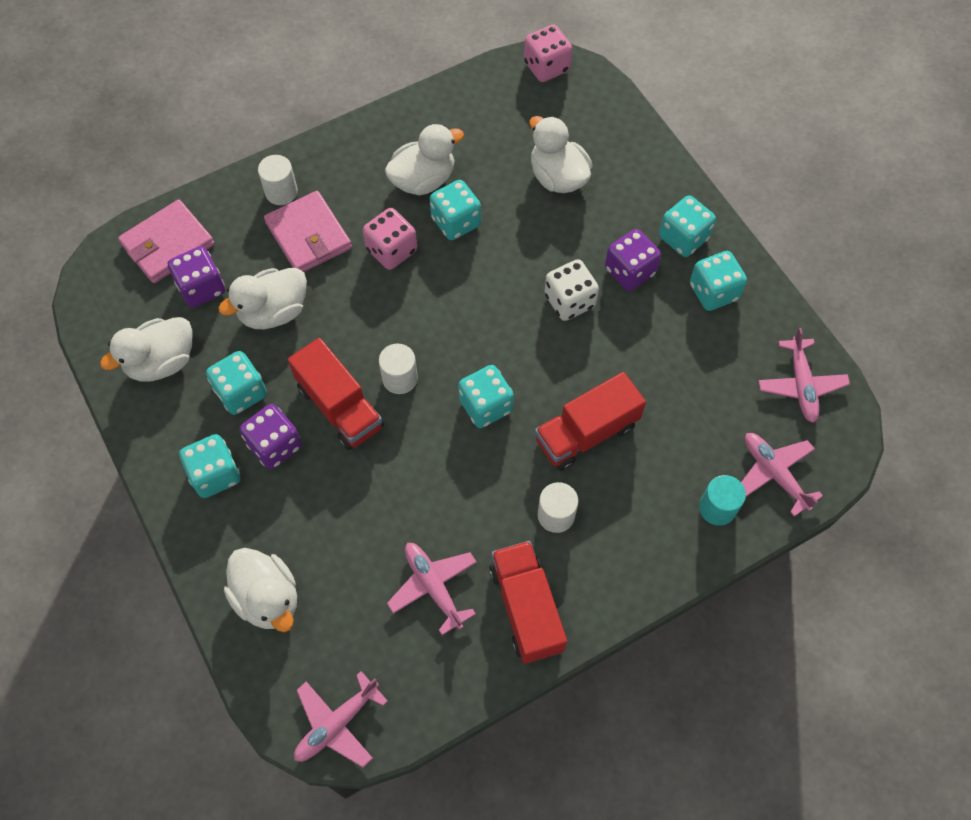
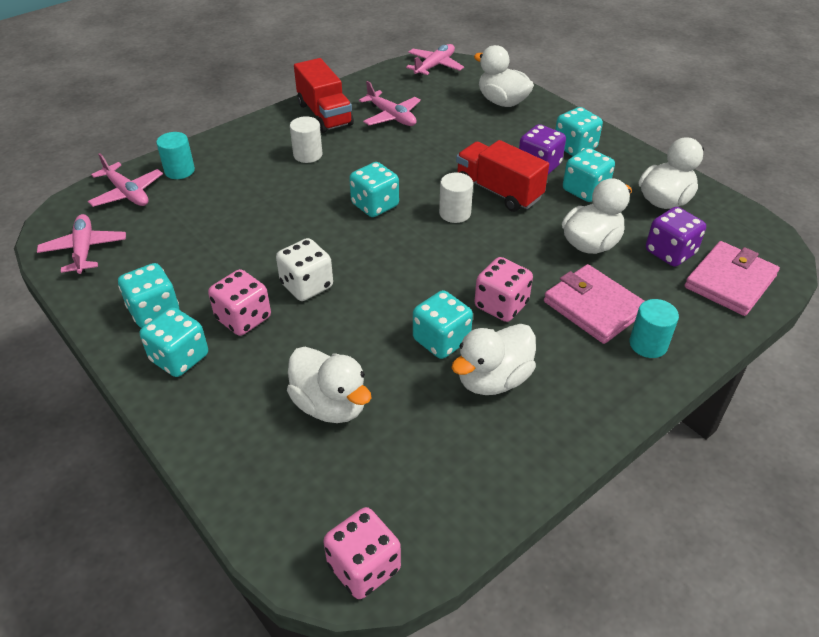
camera: 170 degrees right, 20 degrees down
white cylinder [258,155,298,205] -> turquoise cylinder [629,299,679,358]
red truck [535,372,646,471] -> none
purple dice [605,229,661,291] -> pink dice [208,269,271,336]

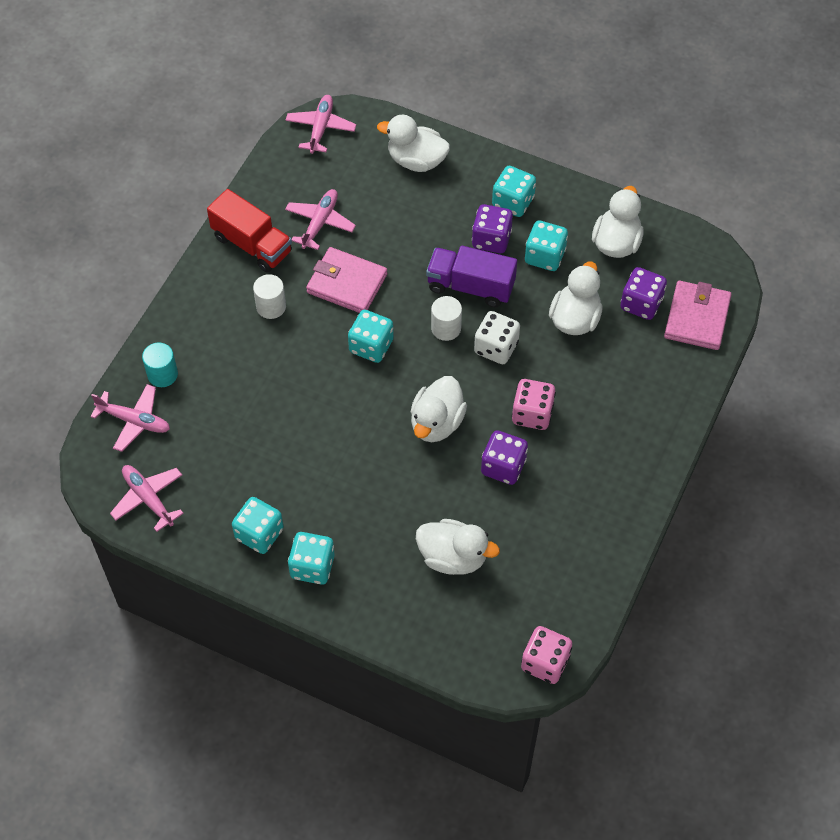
camera: 25 degrees left, 15 degrees up
pink dice [208,269,271,336] -> none
white dice [276,238,333,301] -> white dice moved to [474,311,520,364]
pink plane [359,81,421,126] -> pink plane turned 90 degrees counterclockwise [285,189,356,250]
turquoise dice [413,290,473,359] -> purple dice [481,430,528,485]
white duck [451,324,536,395] -> white duck moved to [411,376,467,442]
red truck [456,140,549,212] -> purple truck [426,246,517,307]
pink wallet [544,264,645,344] -> pink wallet moved to [306,247,387,313]
turquoise cylinder [629,299,679,358] -> none

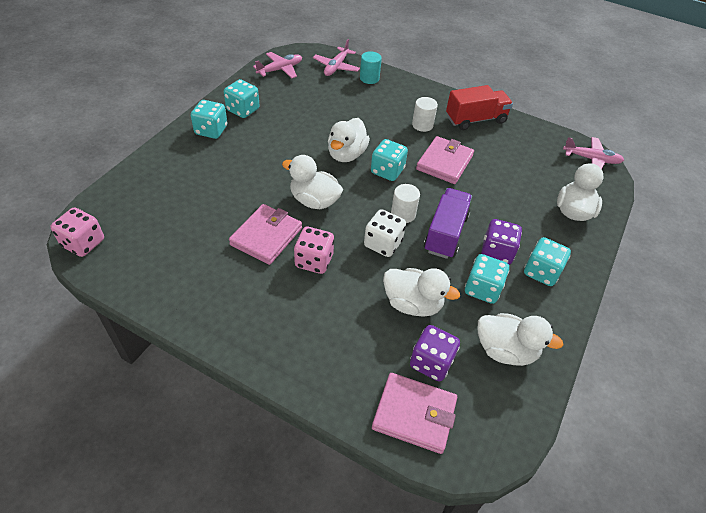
camera: 90 degrees right, 10 degrees down
red truck [207,189,292,273] -> red truck turned 150 degrees counterclockwise [446,85,513,130]
pink plane [285,189,356,250] -> none
white duck [416,519,500,575] -> white duck moved to [328,118,370,162]
purple dice [481,430,528,485] -> pink wallet [229,204,302,265]

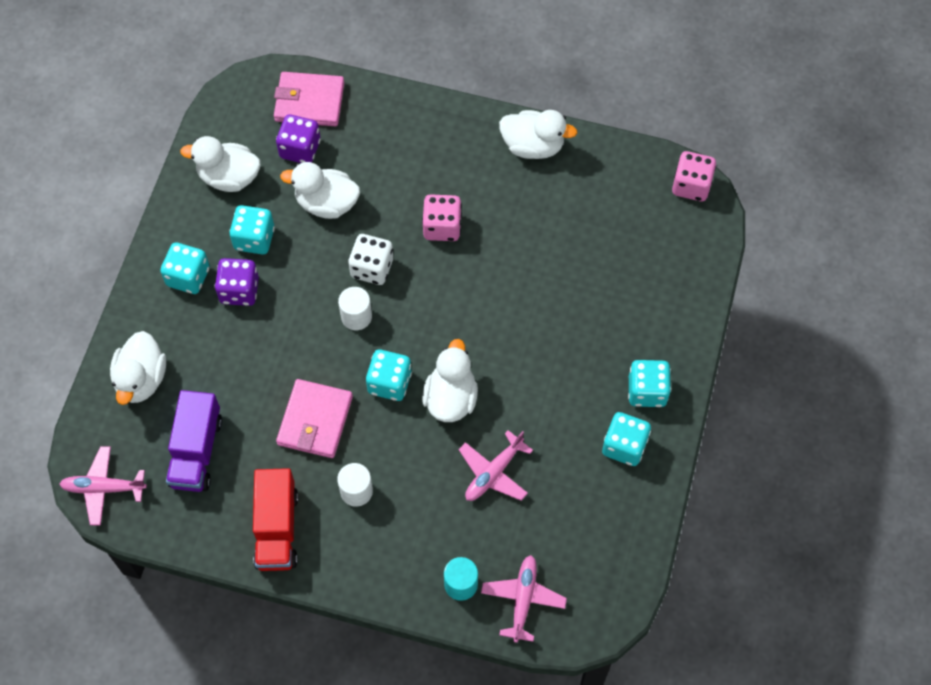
camera: 170 degrees right, 15 degrees up
pink wallet [229,204,302,265] -> none
pink plane [253,52,302,79] -> pink plane moved to [459,430,533,501]
white duck [282,155,343,209] -> white duck moved to [499,110,577,159]
purple truck [424,188,472,259] -> purple truck moved to [166,390,222,492]
red truck [446,85,513,130] -> red truck turned 60 degrees counterclockwise [253,468,298,571]

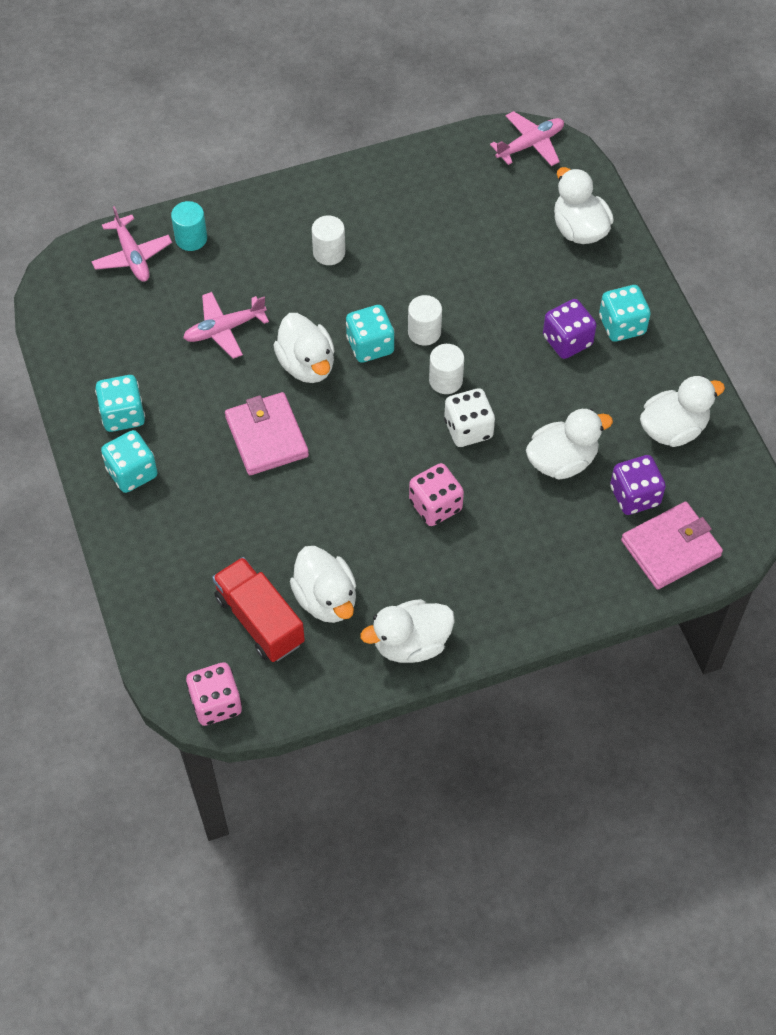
camera: 145 degrees right, 5 degrees down
purple truck [166,390,222,492] -> none
turquoise dice [229,205,275,255] -> none
red truck [253,468,298,571] -> red truck moved to [212,557,305,662]
pink wallet [276,379,353,458] -> pink wallet moved to [225,392,309,475]
pink plane [459,430,533,501] -> pink plane turned 120 degrees counterclockwise [183,292,269,359]
none -> white duck [290,546,356,623]
none -> white cylinder [408,295,442,346]

